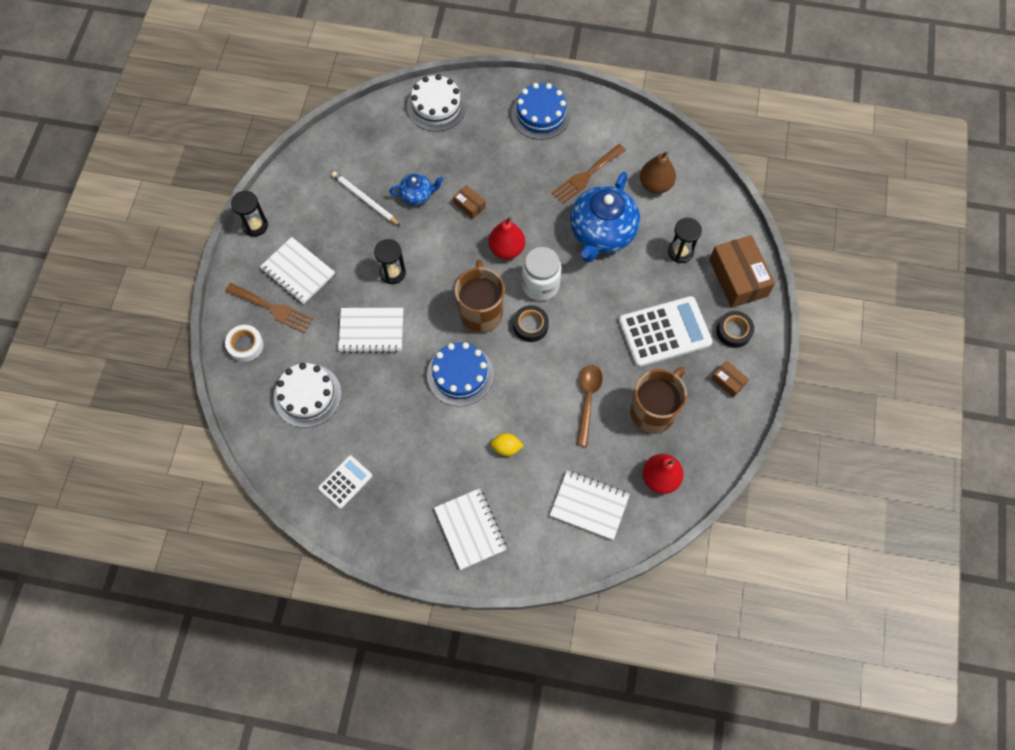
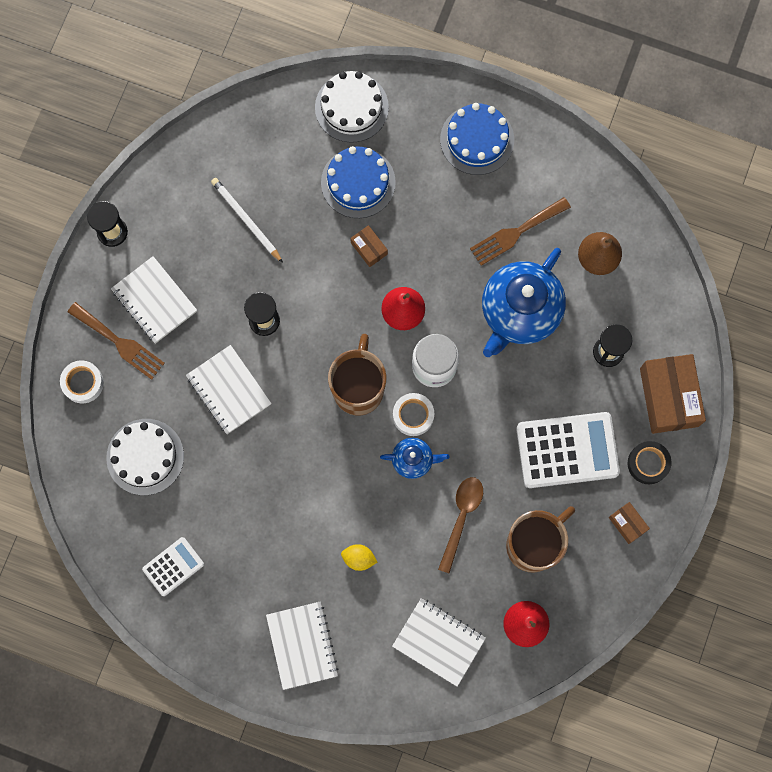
camera: 10 degrees right, 10 degrees up
white notebook [338,308,403,353] -> white notebook turned 45 degrees clockwise [186,345,272,434]
blue teapot [389,173,444,205] -> blue teapot moved to [380,438,449,479]
blue cake [427,342,494,406] -> blue cake moved to [321,146,396,218]
black tape [513,305,549,342] -> white tape [393,393,434,436]

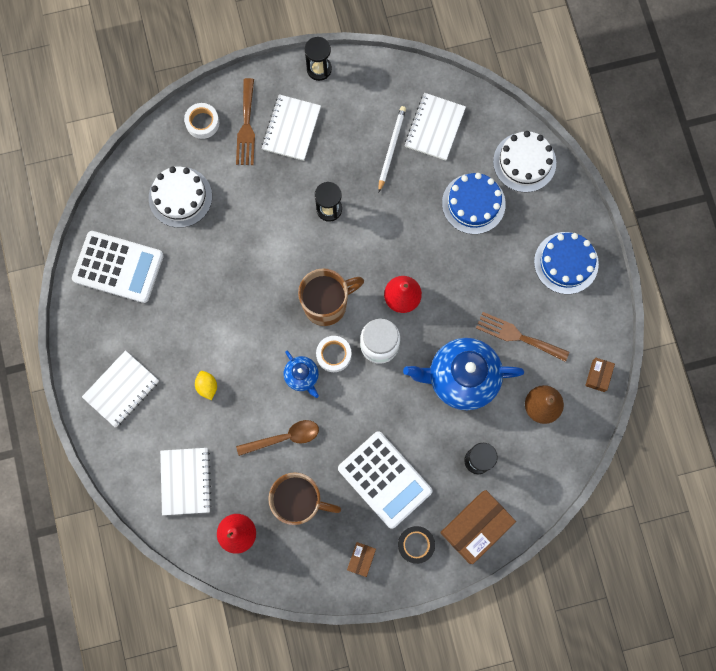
camera: 55 degrees right, 0 degrees up
white calculator [142,537,204,596] -> white calculator [72,231,164,303], size x1.85
white notebook [186,345,272,434] -> white notebook moved to [405,93,466,161]
brown box [350,225,388,267] -> brown box moved to [585,358,615,392]

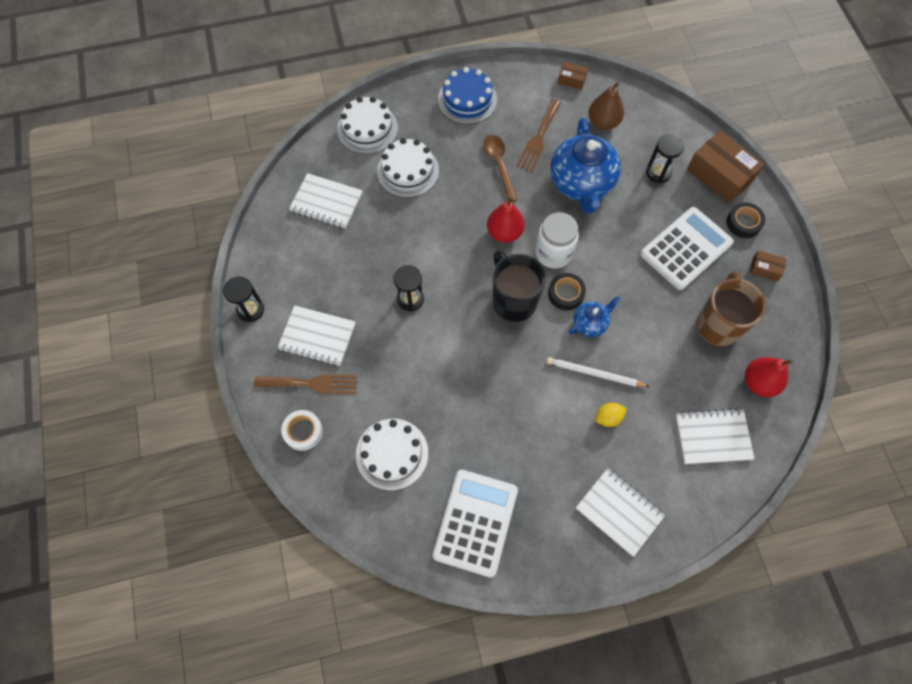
camera: 90 degrees left, 10 degrees down
brown spoon [236,420,319,456] -> brown spoon moved to [483,135,518,202]
brown mug [298,268,364,326] -> black mug [493,250,546,322]
white tape [316,336,352,372] -> black tape [548,273,586,310]
white pencil [378,106,406,192] -> white pencil moved to [547,357,650,387]
blue cake [442,173,506,234] -> white cake [377,138,439,198]

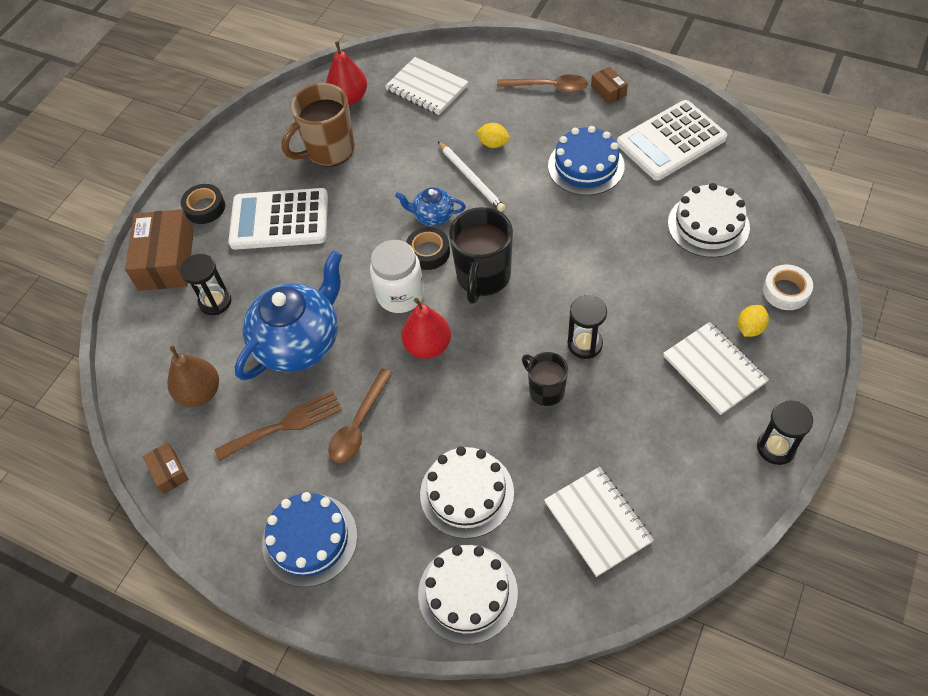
camera: 135 degrees left, 10 degrees down
brown fork [254,374,357,394] -> yellow lemon [738,305,769,337]
white notebook [576,468,665,557] -> brown spoon [497,74,588,93]
brown box [750,250,786,281] -> brown box moved to [591,66,628,104]
none -> black mug [522,352,568,406]
none -> blue cake [548,126,625,195]

